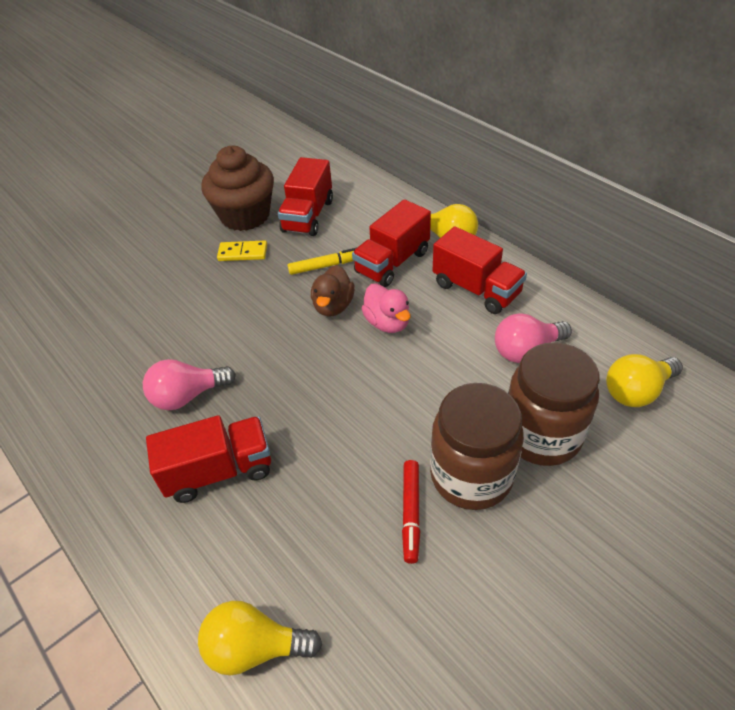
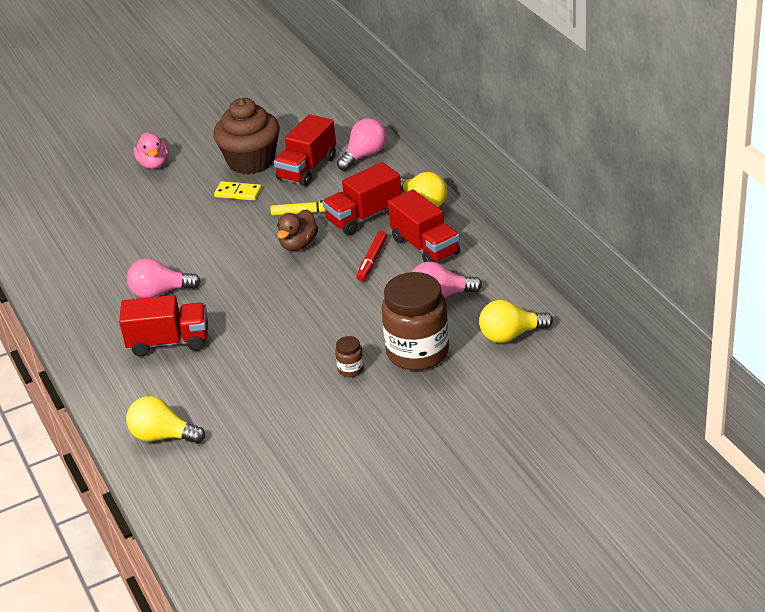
camera: 15 degrees right, 10 degrees down
pink duck [361,284,411,333] -> pink duck moved to [133,132,168,169]
red marker [402,460,420,564] -> red marker moved to [357,231,387,281]
brown jar [430,383,524,510] -> brown jar [335,336,364,377], size x0.42
none -> pink light bulb [337,118,387,171]

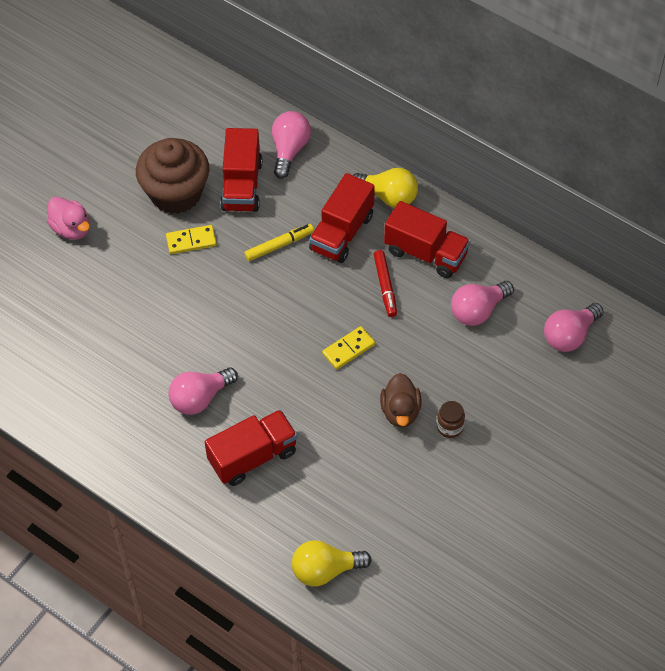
camera: 30 degrees left, 20 degrees up
brown duck [277,210,318,251] -> brown duck moved to [380,373,421,428]
brown jar [382,272,449,371] -> none
yellow light bulb [479,300,553,343] -> pink light bulb [544,303,604,352]
none -> yellow domino [322,326,375,370]

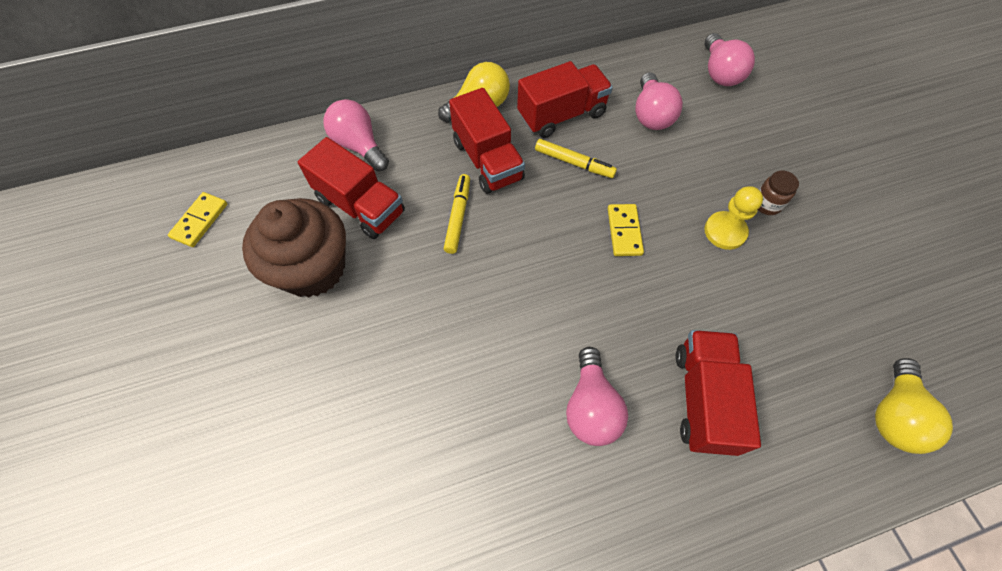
camera: 55 degrees left, 5 degrees up
pink duck [47,196,90,240] -> none
yellow domino [166,225,217,254] -> yellow domino moved to [168,192,227,247]
red marker [373,250,397,317] -> yellow marker [535,139,617,178]
brown duck [380,373,421,428] -> yellow pawn [704,186,763,250]

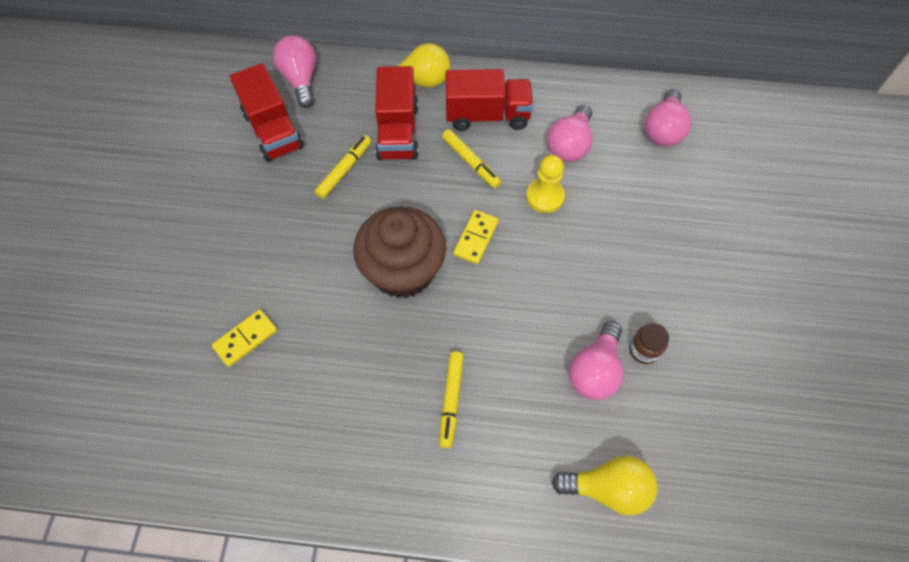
camera: 25 degrees right, 0 degrees up
yellow domino [168,192,227,247] -> yellow domino moved to [212,309,277,367]
brown cupcake [242,198,346,298] -> brown cupcake moved to [353,206,446,298]
pink light bulb [566,347,628,446] -> pink light bulb moved to [569,321,623,400]
red truck [675,330,761,456] -> yellow marker [439,351,464,448]
yellow pawn [704,186,763,250] -> yellow pawn moved to [526,155,565,213]
brown jar [758,171,799,215] -> brown jar moved to [629,323,669,364]
yellow light bulb [875,358,953,454] -> yellow light bulb turned 135 degrees counterclockwise [552,455,658,515]

